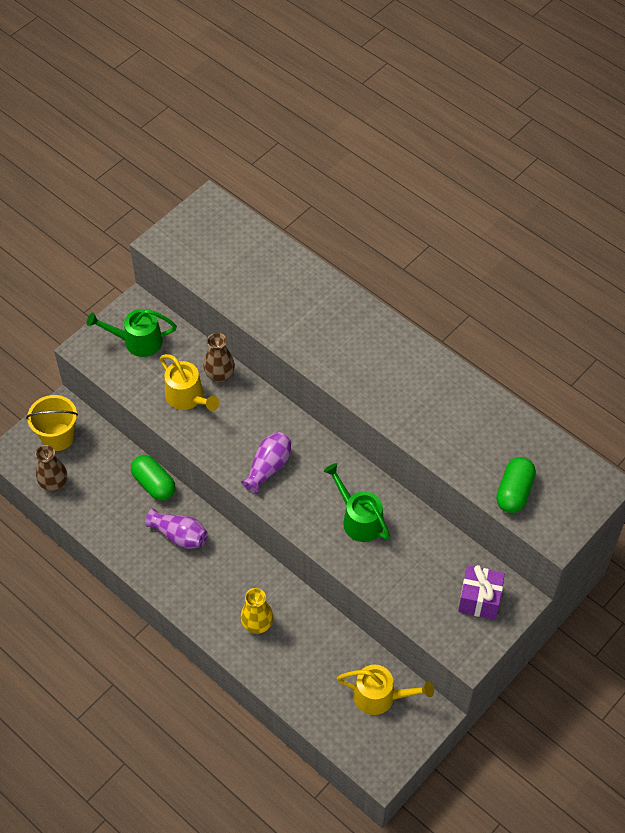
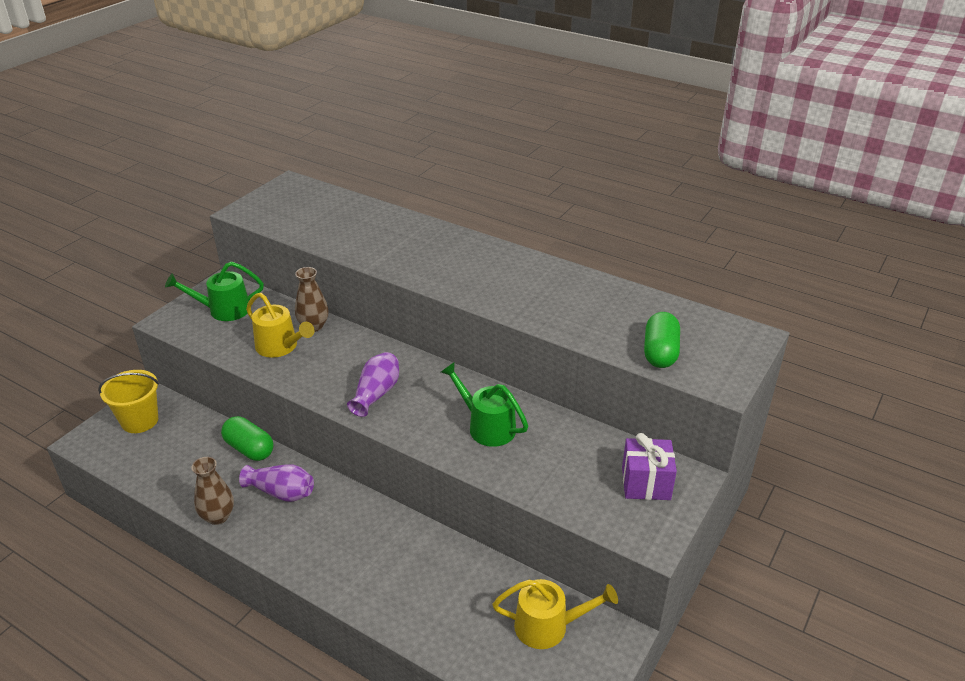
camera: 10 degrees left, 20 degrees down
brown vase [35,445,67,491] -> brown vase moved to [191,457,234,525]
yellow vase [241,588,273,634] -> none

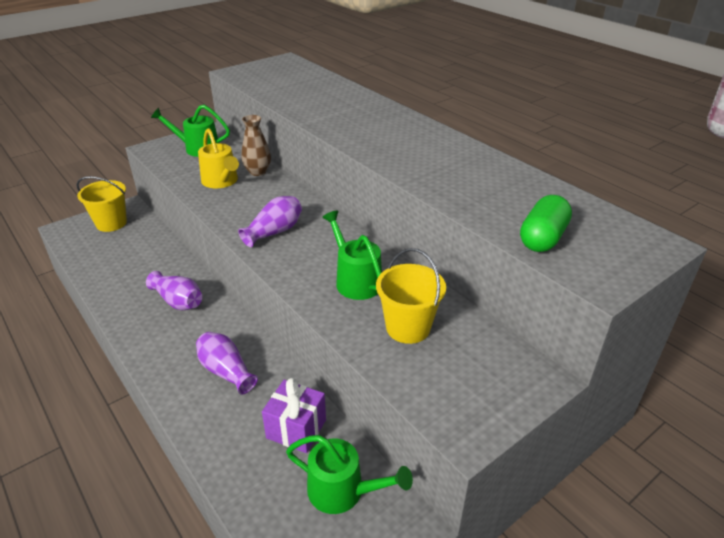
camera: 20 degrees right, 0 degrees up
brown vase [191,457,234,525] -> none
green capsule [221,416,274,461] -> none
yellow watering can [493,579,618,649] -> green watering can [286,435,413,514]
purple gift [622,433,677,500] -> purple gift moved to [262,378,326,453]
none -> purple vase [196,332,258,395]
none -> yellow bucket [376,248,446,344]

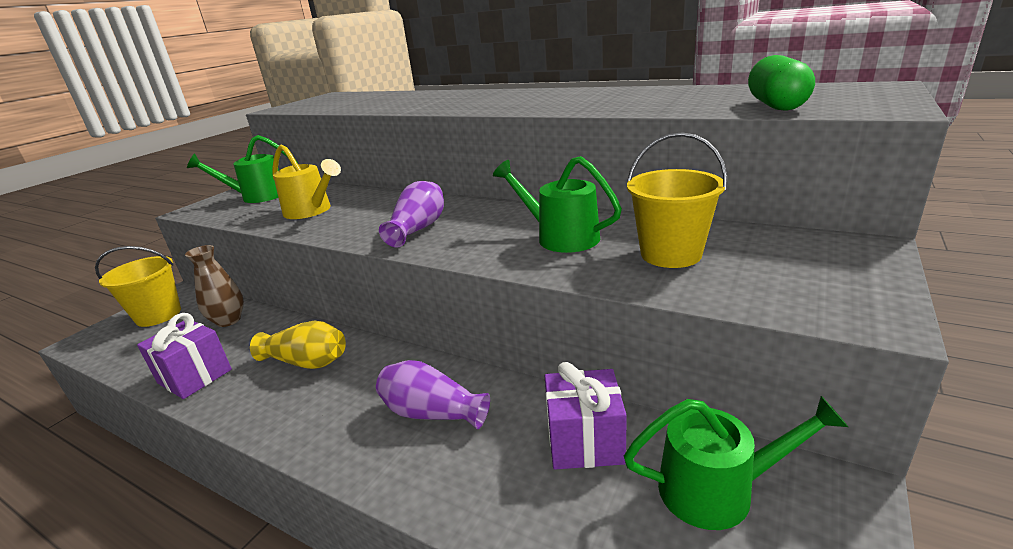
camera: 20 degrees left, 10 degrees down
purple vase [146,271,202,310] -> yellow vase [250,320,346,369]
brown vase [241,115,271,176] -> brown vase moved to [185,245,244,327]
none -> purple gift [137,313,232,399]

